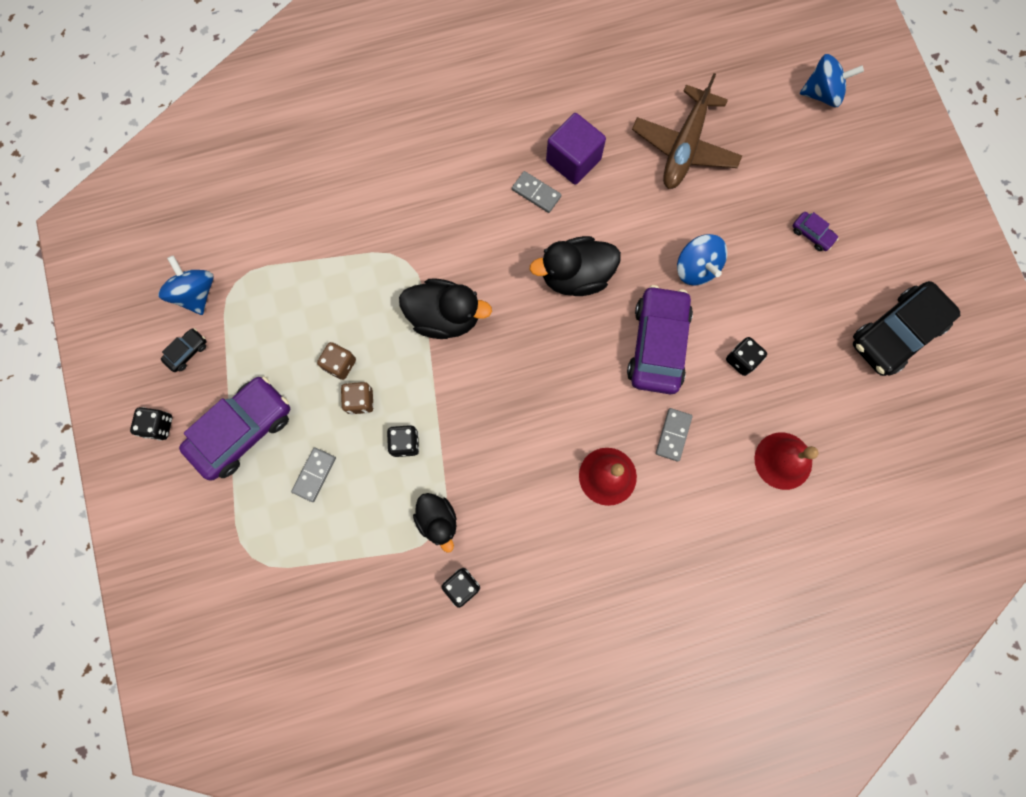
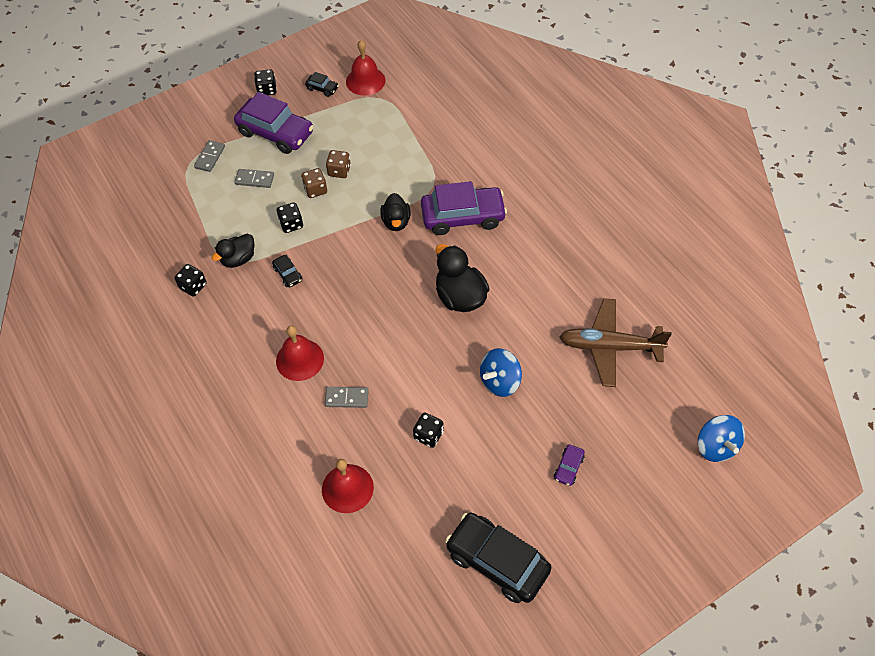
camera: 75 degrees right, 20 degrees down
blue spinning top [158,255,214,315] -> red bell [346,40,385,95]
black duck [399,278,492,339] -> black duck [380,193,410,231], size x0.65
grey domino [512,171,561,213] -> grey domino moved to [194,140,225,172]
purple cube [546,113,606,185] -> none
purple car [627,285,693,394] -> purple car moved to [421,181,507,235]
none -> black car [272,255,302,288]

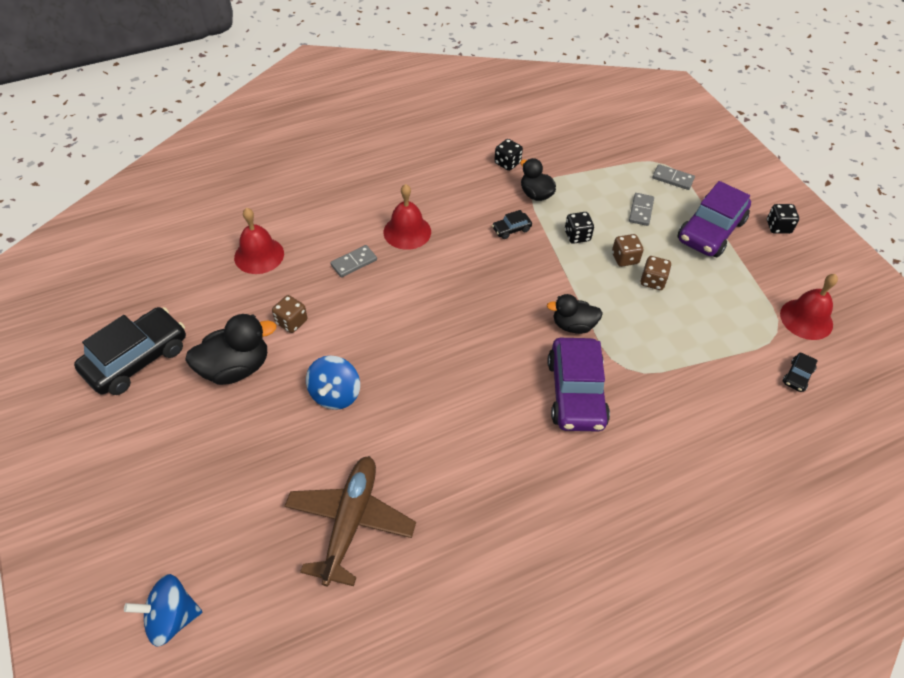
camera: 95 degrees right, 5 degrees down
black car [305,72,339,97] -> black car moved to [783,353,818,392]
grey domino [325,387,369,408] -> grey domino turned 45 degrees clockwise [330,245,377,278]
black dice [413,413,444,448] -> brown dice [272,295,307,333]
black duck [435,244,489,312] -> black duck moved to [185,314,277,385]
blue spinning top [480,348,522,397] -> blue spinning top turned 135 degrees counterclockwise [306,356,360,410]
purple car [554,444,585,486] -> none

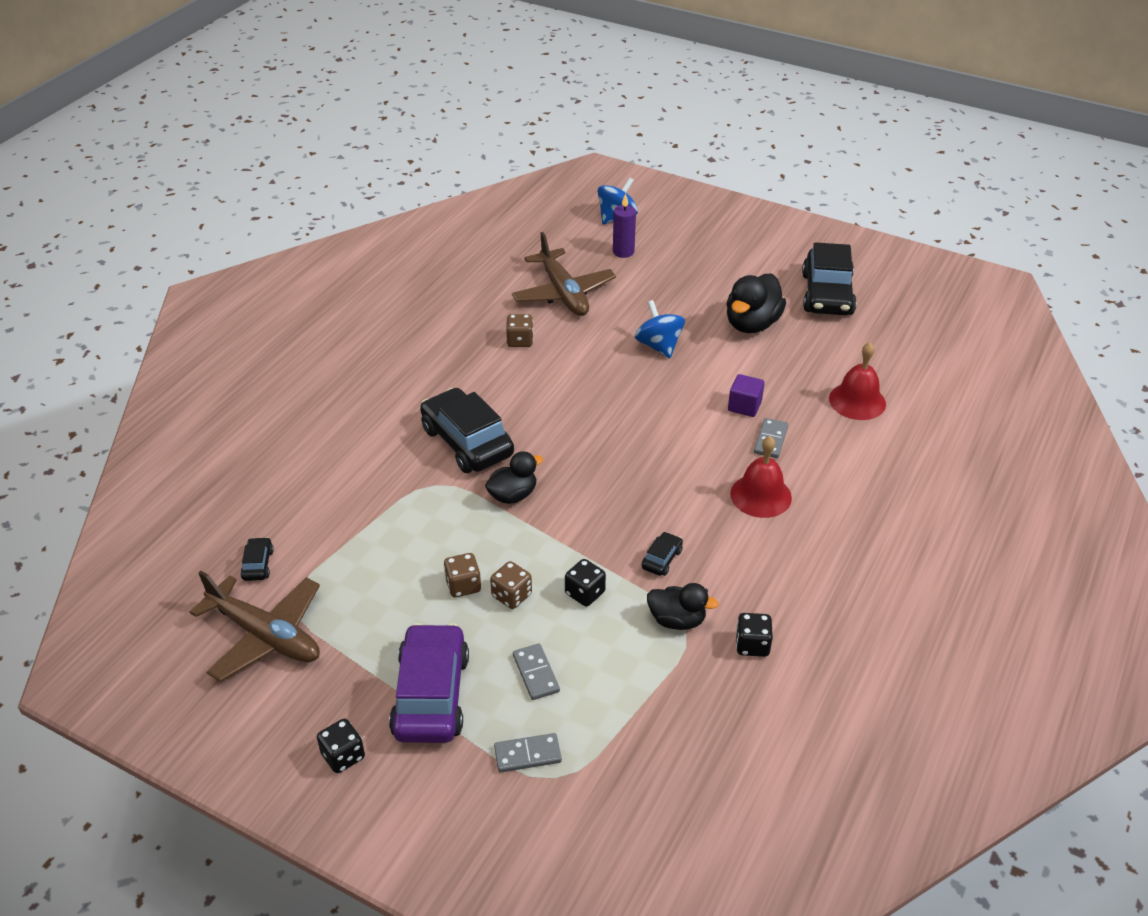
camera: 145 degrees right, 10 degrees down
brown dice [272,295,307,333] -> brown dice moved to [506,314,534,347]
purple car [548,338,610,432] -> black car [420,388,514,473]
red bell [780,274,838,340] -> brown plane [189,571,320,682]
none -> purple candle [613,193,636,258]
none -> purple cube [728,374,765,417]

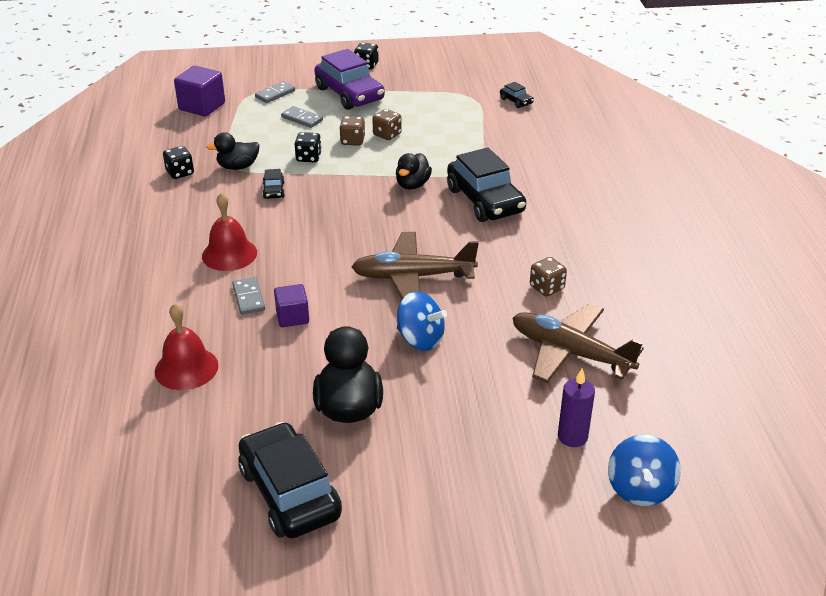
camera: 145 degrees right, 5 degrees down
brown plane [189,571,320,682] -> brown plane moved to [352,232,479,299]
black car [420,388,514,473] -> black car turned 45 degrees clockwise [447,147,526,222]
none -> purple cube [174,66,225,117]

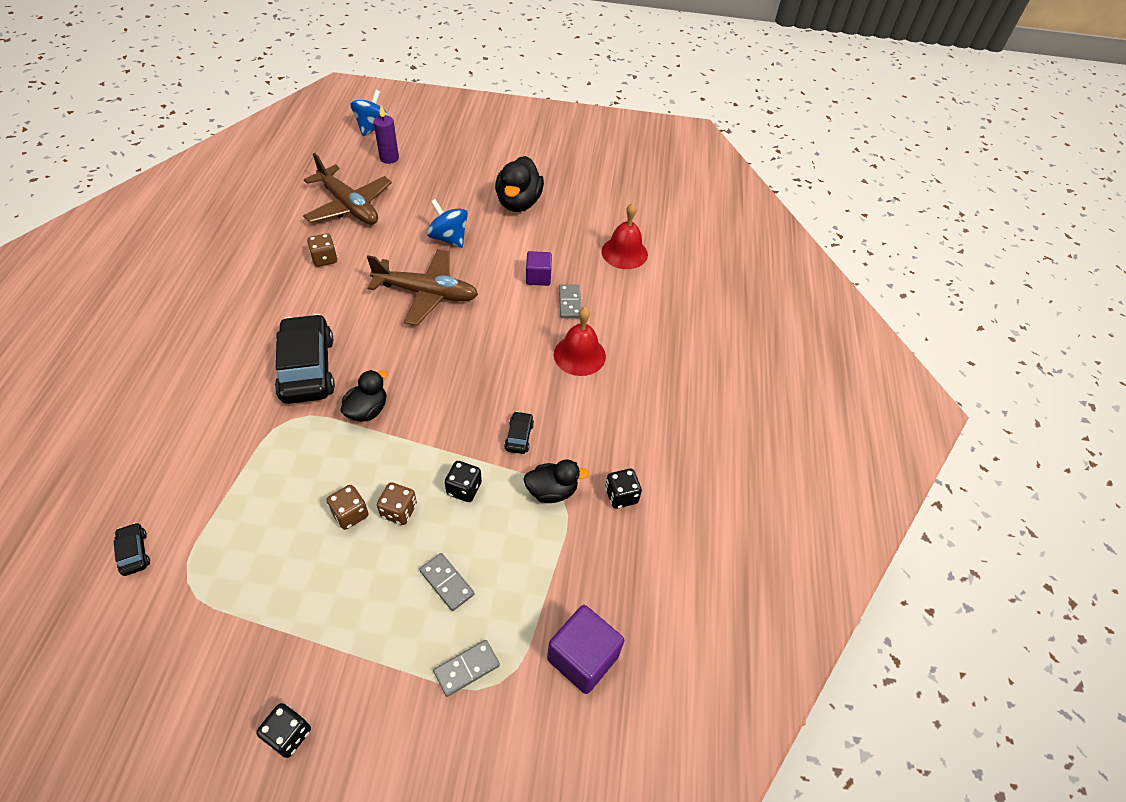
camera: 170 degrees left, 15 degrees up
black car [238,422,342,539] -> none
purple car [315,49,385,110] -> none

